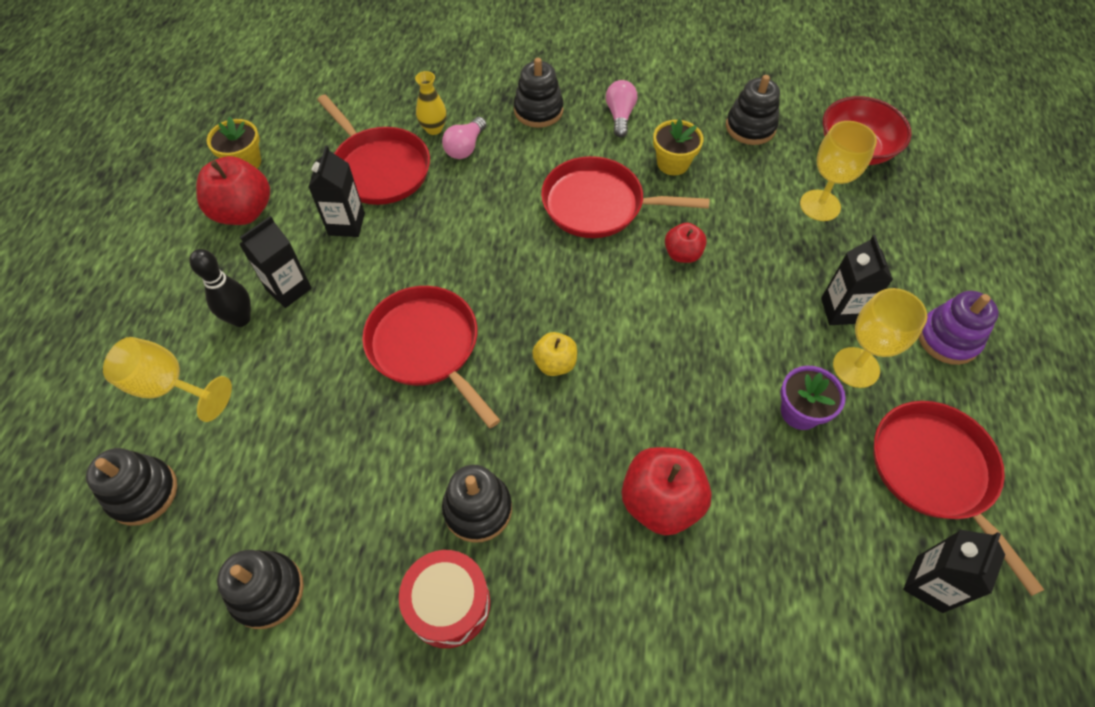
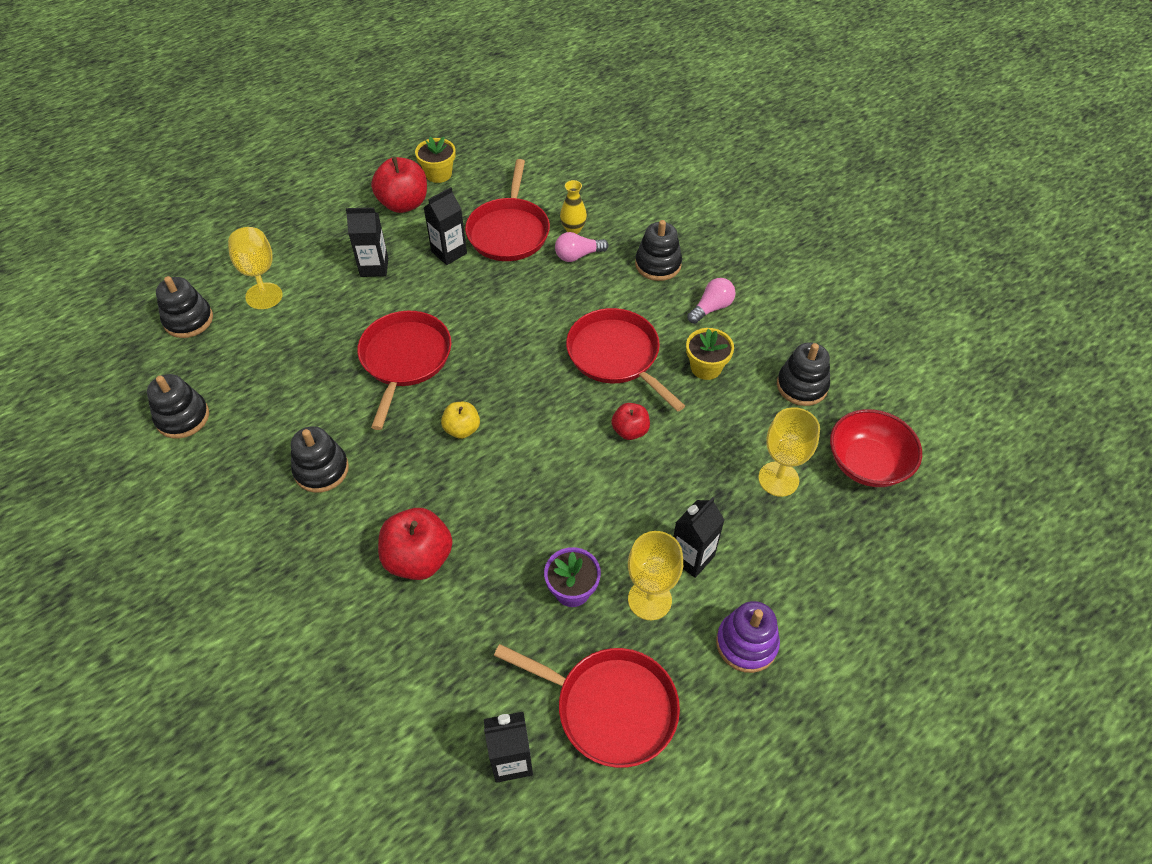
camera: 45 degrees right, 5 degrees down
black bowling pin [189,249,251,327] -> none
red drum [399,550,490,648] -> none
red pan [874,401,1044,596] -> red pan turned 90 degrees clockwise [494,644,680,768]

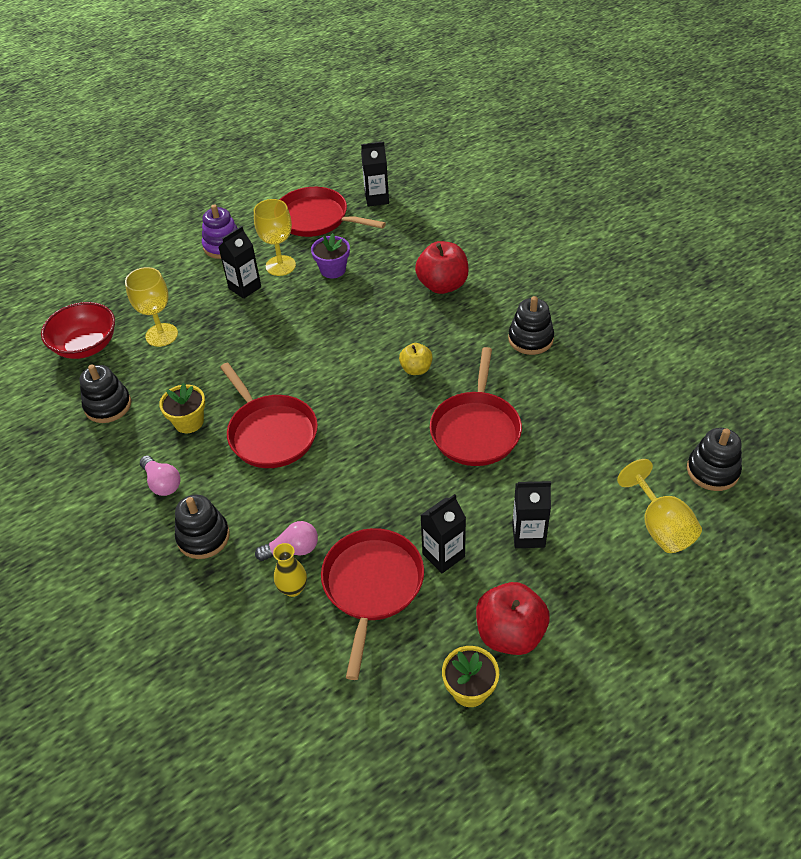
camera: 175 degrees left, 5 degrees down
black stacking toy [147,374,209,439] -> none
red apple [611,403,650,440] -> none
pink light bulb [687,278,736,324] -> pink light bulb turned 90 degrees counterclockwise [140,456,181,496]

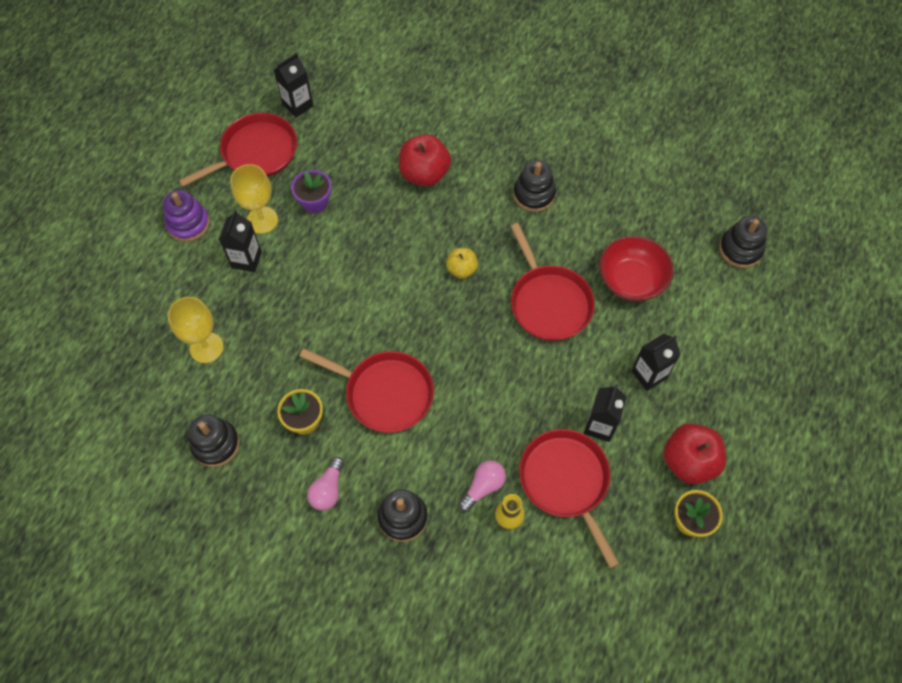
camera: 35 degrees left, 15 degrees up
red bowl [41,302,115,359] -> red bowl moved to [600,236,673,301]
pink light bulb [140,456,181,496] -> pink light bulb turned 90 degrees clockwise [307,457,344,511]
red pan [280,187,386,237] -> red pan turned 150 degrees clockwise [179,113,297,187]
yellow goblet [617,459,702,553] -> none

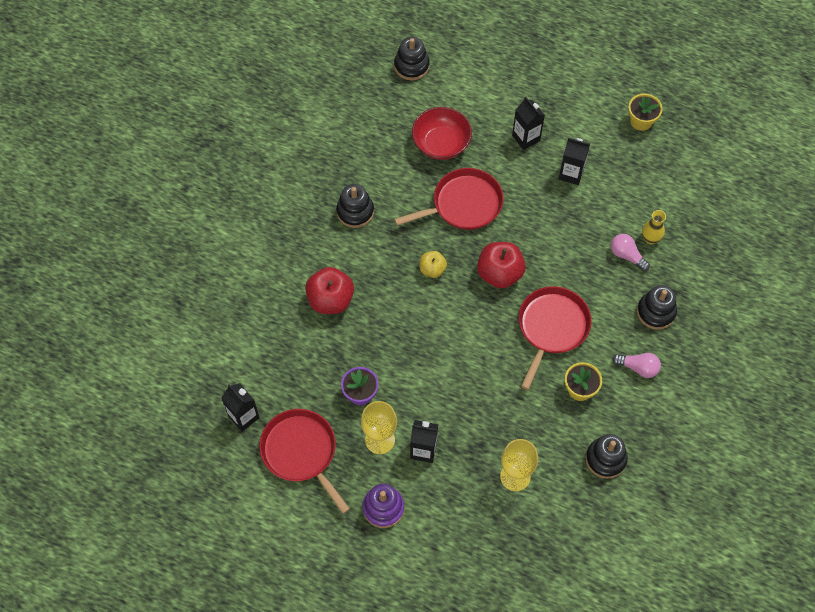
camera: 90 degrees left, 0 degrees up
red pan [519,429,619,568] -> none
red apple [664,423,726,484] -> red apple moved to [477,242,526,289]

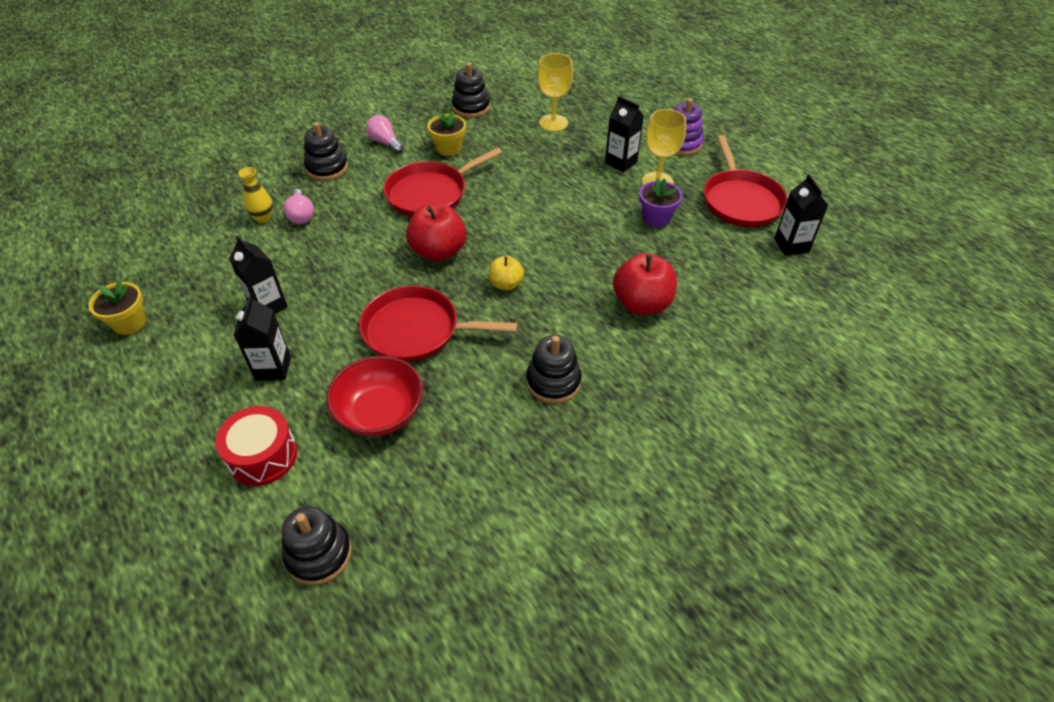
camera: 150 degrees left, 15 degrees down
none -> red drum [215,406,297,486]

